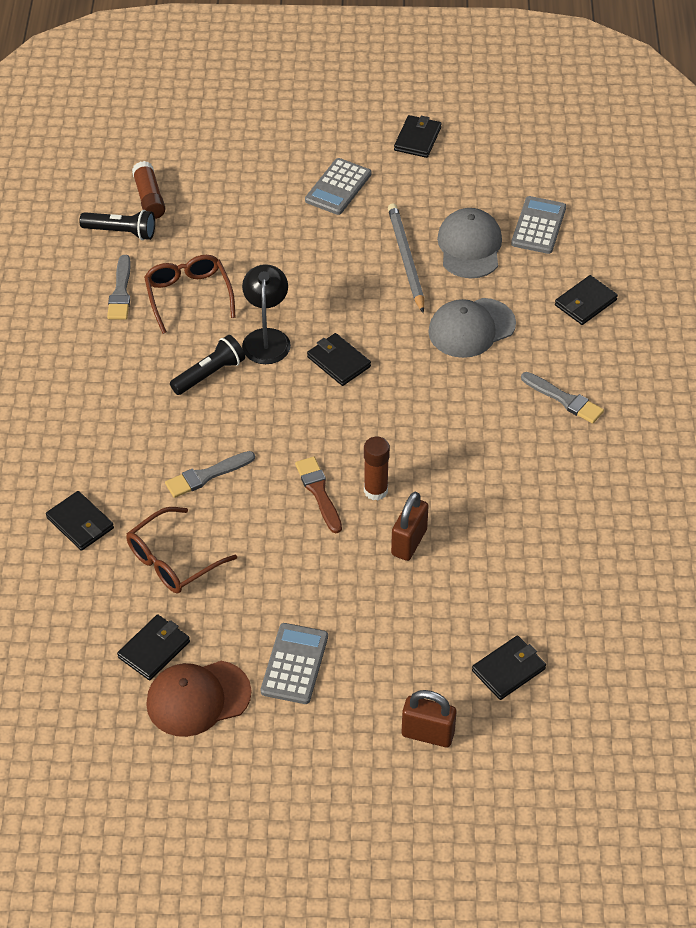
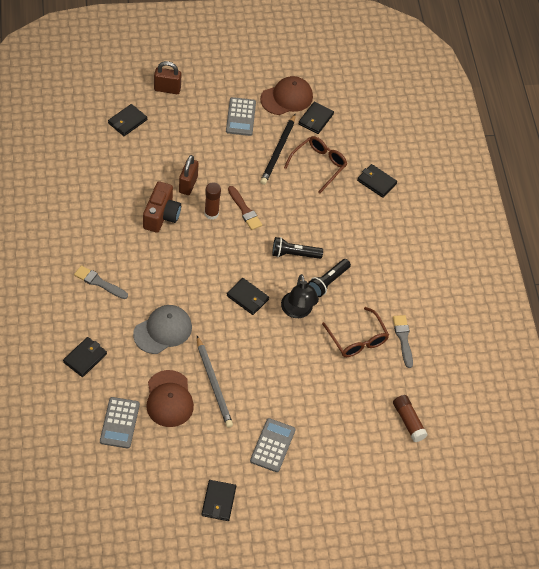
camera: 165 degrees right, 5 degrees up
black flashlight [79,210,155,240] -> black flashlight moved to [272,237,323,259]
grey brush [165,451,255,498] -> none
grey cap [437,208,502,278] -> brown cap [146,370,194,427]
none -> brown camera [143,181,181,233]
none -> black pencil [260,113,296,185]

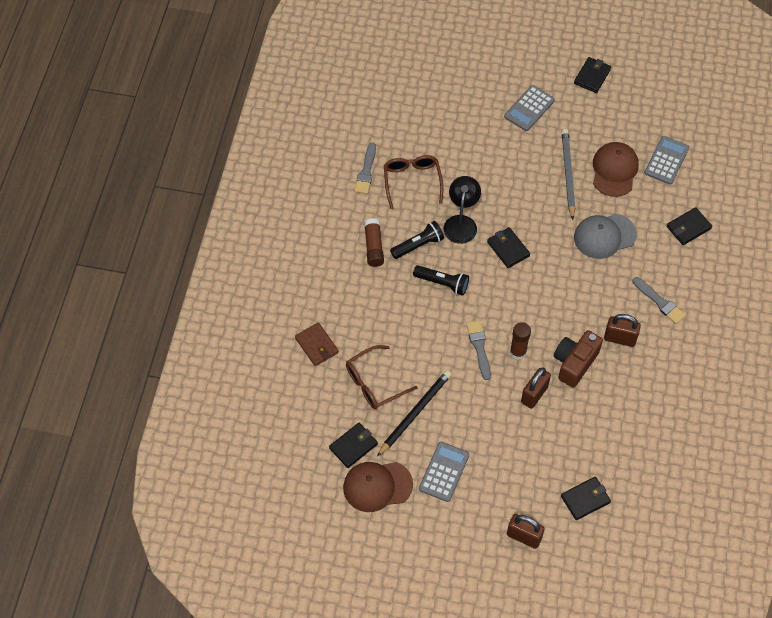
camera: 155 degrees left, 5 degrees up
brown brush [228,186,262,230] -> grey brush [466,320,491,380]
black wallet [357,164,397,198] -> brown wallet [295,322,339,366]
brown glue stick [393,395,428,442] -> brown glue stick moved to [364,218,384,267]
none -> brown padlock [604,314,641,347]

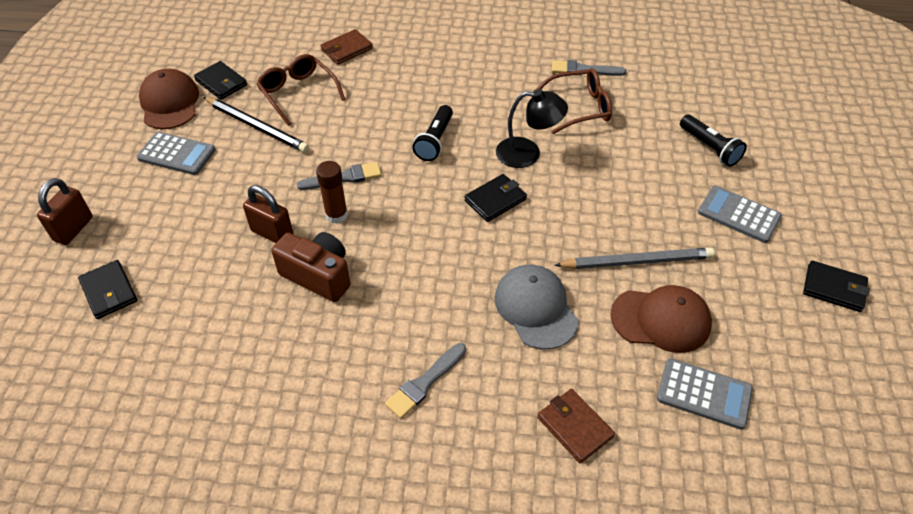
camera: 85 degrees right, 10 degrees down
brown glue stick [364,218,384,267] -> none
black flashlight [390,221,444,259] -> black flashlight moved to [680,115,747,167]
brown padlock [604,314,641,347] -> none
black wallet [667,207,712,245] -> brown wallet [537,389,615,463]

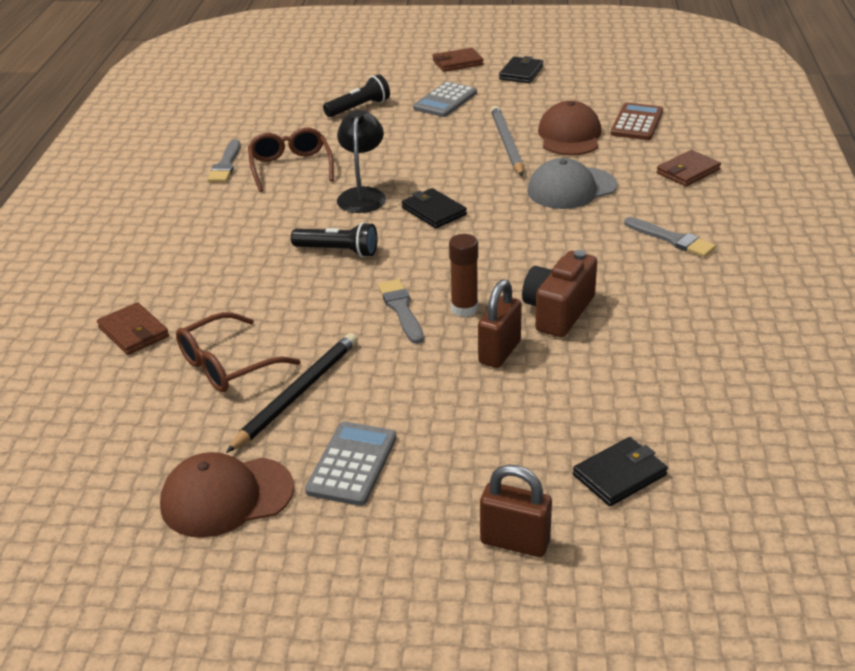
camera: 90 degrees left, 15 degrees down
black wallet [194,61,247,100] -> none
grey calculator [657,358,753,430] -> brown calculator [611,103,663,140]
none -> brown wallet [433,48,484,72]

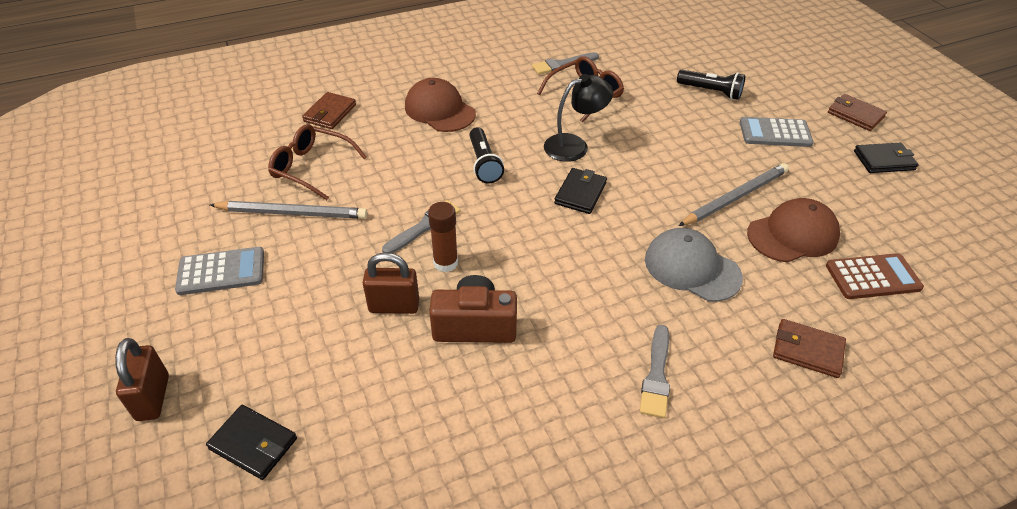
camera: 60 degrees right, 10 degrees up
brown cap [160,452,294,538] -> brown cap moved to [405,78,476,132]
black pencil [226,333,358,453] -> grey pencil [210,201,368,219]

